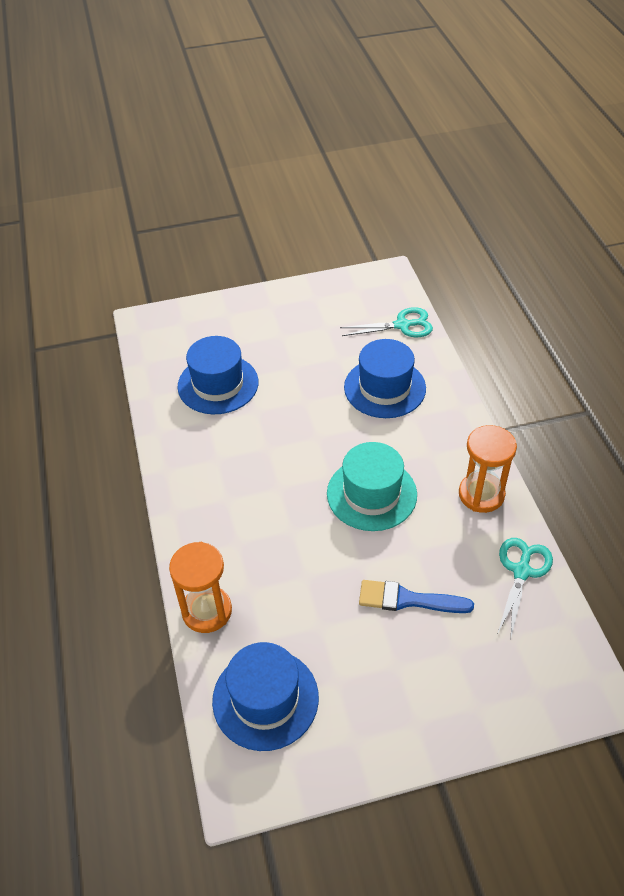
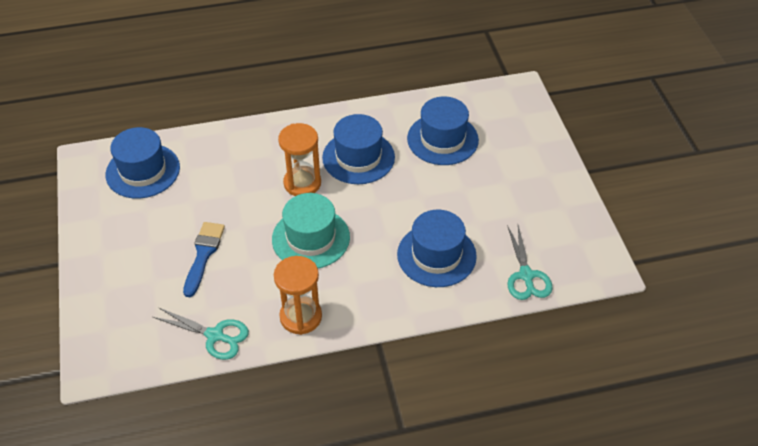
camera: 90 degrees right, 0 degrees up
orange hourglass [169,542,232,633] -> orange hourglass moved to [278,123,321,196]
none -> blue hat [322,114,395,184]

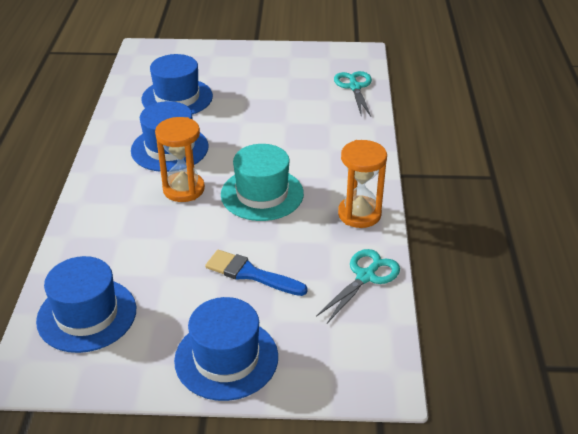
camera: 75 degrees left, 10 degrees down
blue hat [397,210,477,287] -> blue hat moved to [174,297,278,401]
turquoise scissors [507,225,553,300] -> turquoise scissors turned 105 degrees counterclockwise [334,71,372,116]

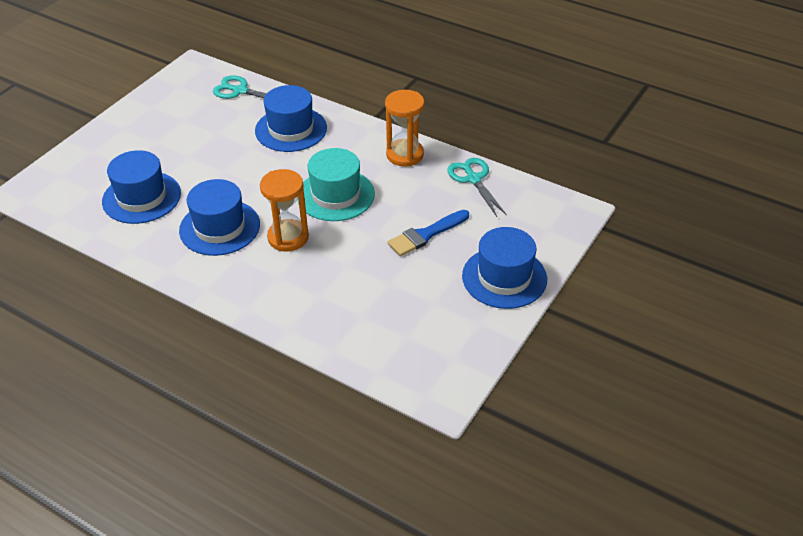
camera: 60 degrees left, 5 degrees up
blue hat [36,256,136,353] -> blue hat moved to [255,85,327,152]

